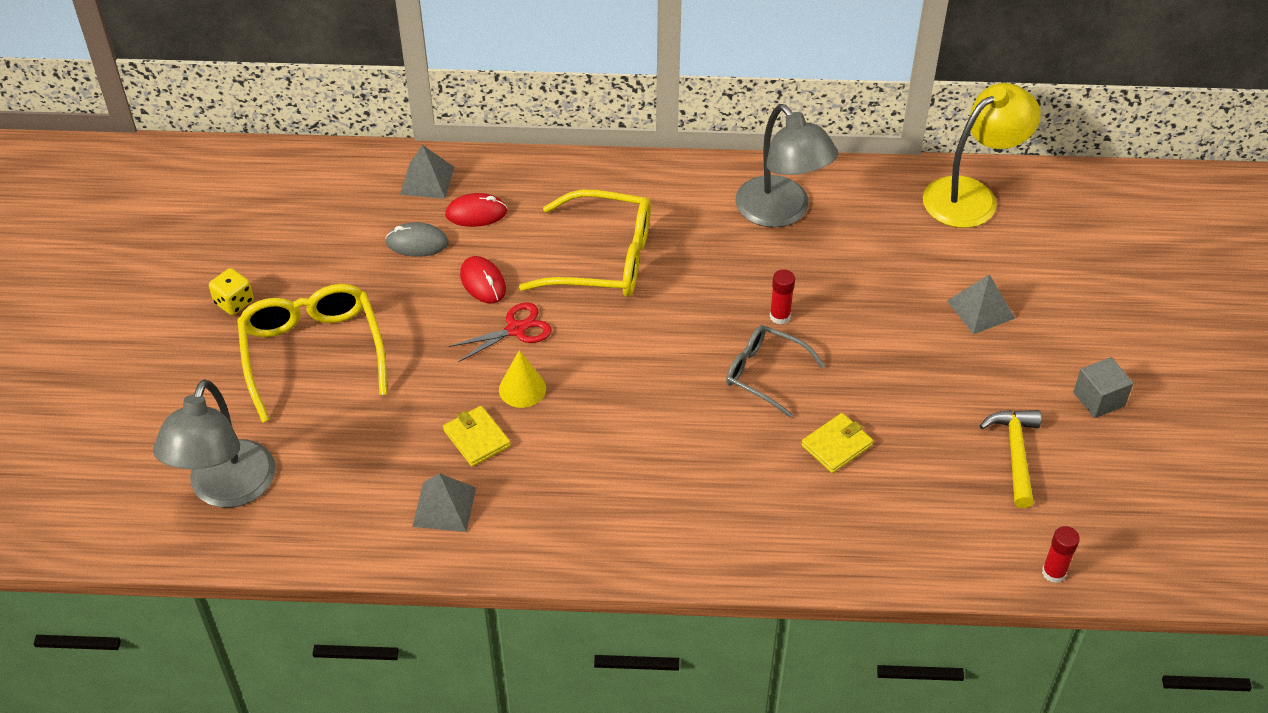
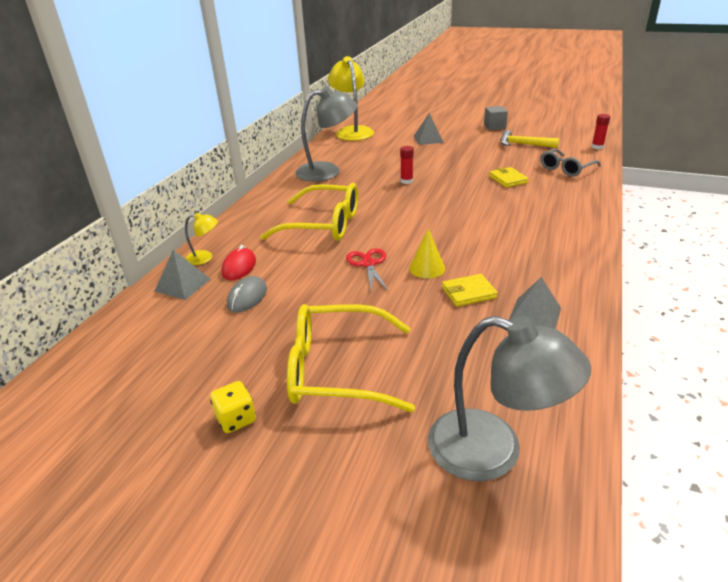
camera: 70 degrees left, 15 degrees down
red mouse [460,256,506,303] -> none
yellow glasses [519,190,651,297] -> yellow glasses turned 75 degrees clockwise [260,183,358,241]
grey glasses [726,325,825,418] -> grey glasses moved to [541,149,601,177]
none -> yellow lamp [185,212,218,265]

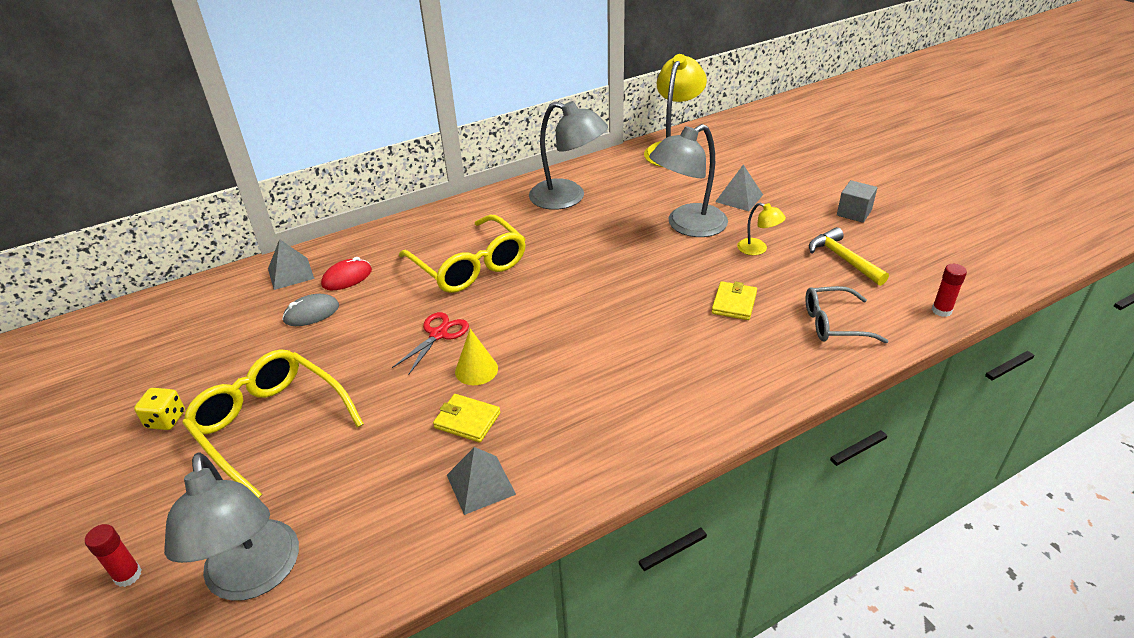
camera: 40 degrees right, 5 degrees up
yellow lamp [185,212,218,265] -> yellow lamp moved to [737,202,786,255]
red glue stick [400,146,414,184] -> red glue stick moved to [85,524,142,587]
none -> grey lamp [649,124,728,237]

